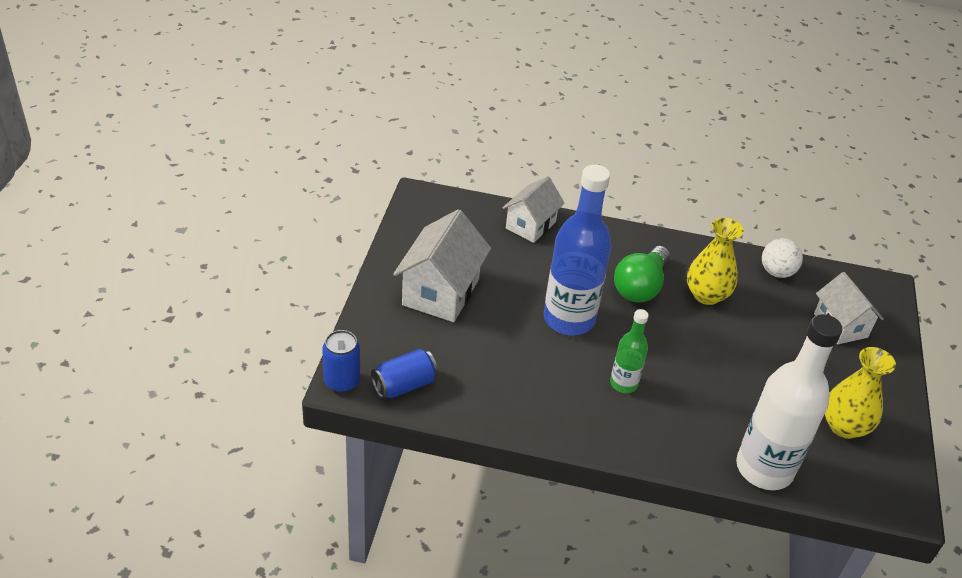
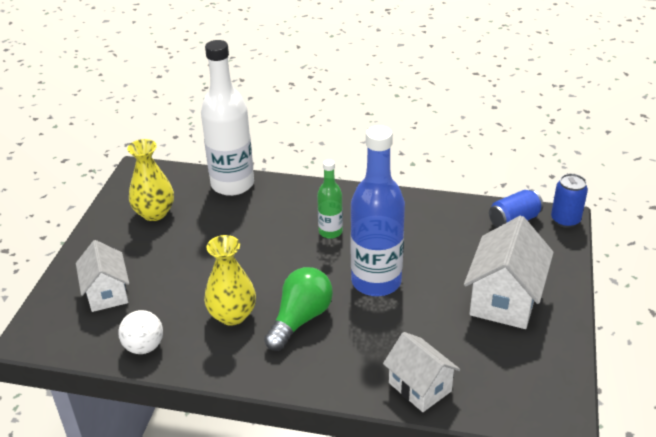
camera: 175 degrees left, 5 degrees down
white house [502,176,565,243] -> white house turned 75 degrees counterclockwise [383,332,461,412]

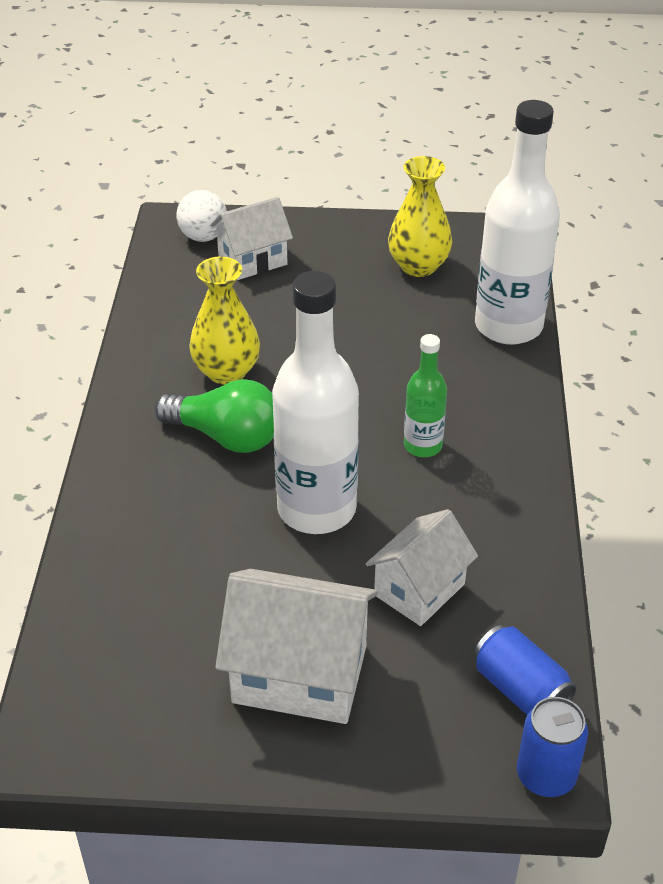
camera: 80 degrees right, 5 degrees up
white ball [118,310,163,354] -> white ball moved to [176,190,227,242]
blue bottle [350,125,405,296] -> white bottle [272,271,359,534]
white house [383,332,461,412] -> white house moved to [366,509,478,626]

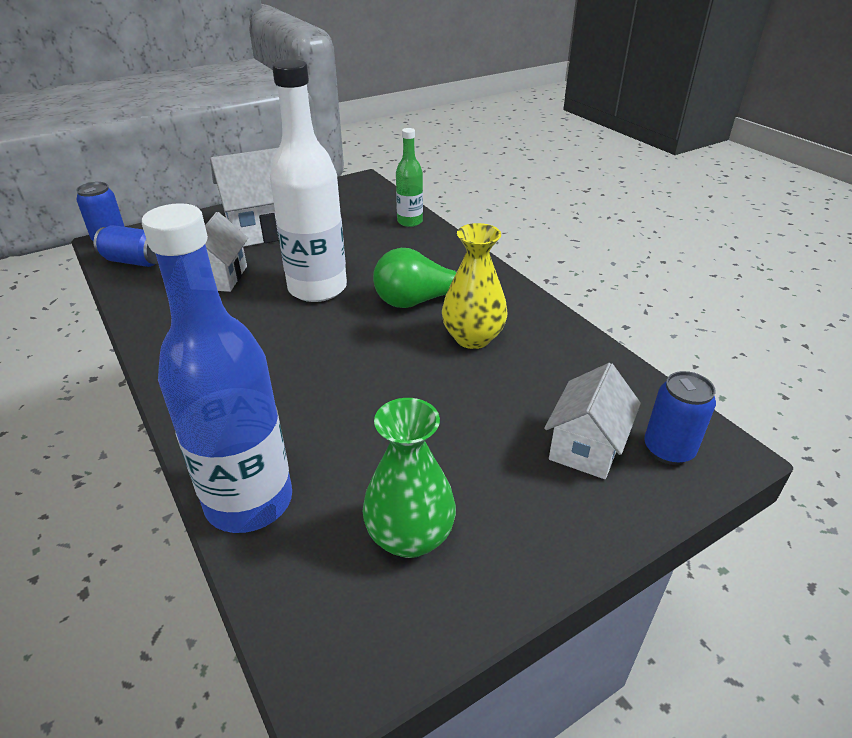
camera: 145 degrees right, 5 degrees down
white ball [176,190,227,242] -> blue can [644,371,716,465]
yellow vase [388,156,452,277] -> green vase [362,398,456,558]
green bottle [404,334,447,457] -> green bottle moved to [396,128,423,227]
white bottle [475,100,560,345] -> blue bottle [142,203,292,533]

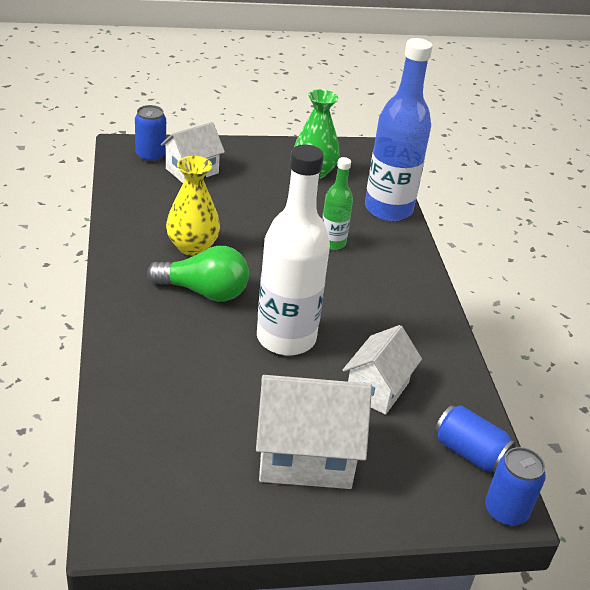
camera: 160 degrees left, 0 degrees up
green bottle [396,128,423,227] -> green bottle moved to [322,157,353,250]

